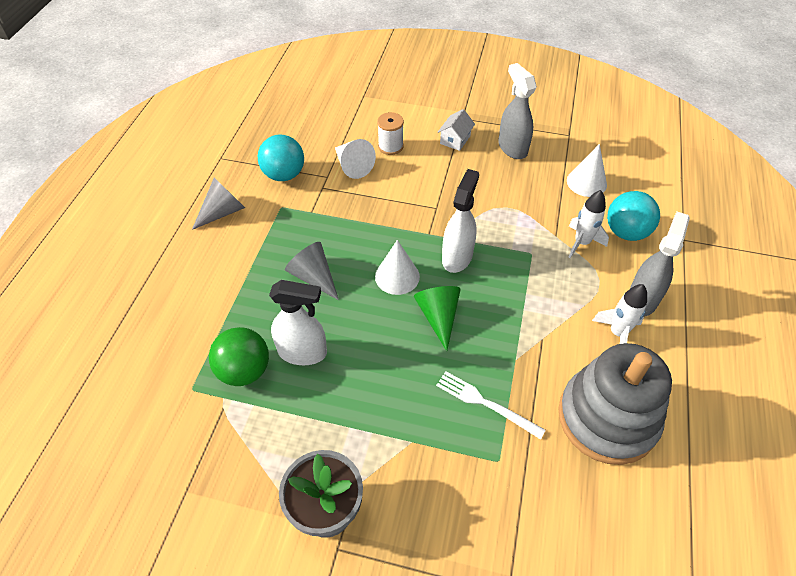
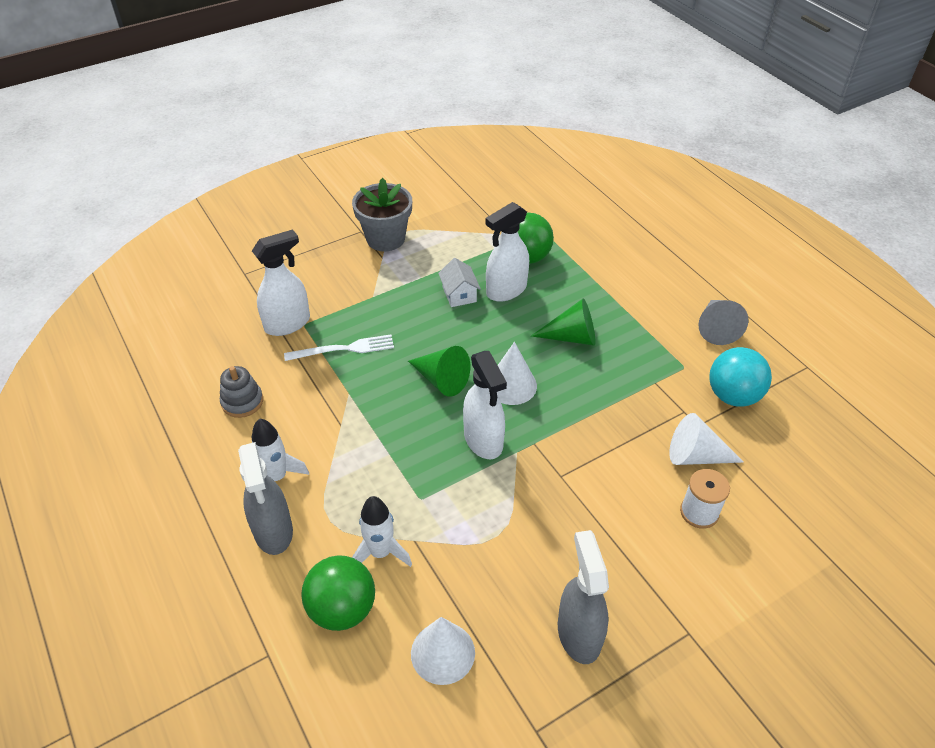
camera: 135 degrees right, 5 degrees down
grey cone [285,242,339,300] -> green cone [531,298,596,346]
white house [438,109,475,151] -> white house moved to [438,258,481,307]
grey spray bottle [498,63,537,159] -> grey spray bottle turned 120 degrees counterclockwise [558,530,609,664]
grey stacking toy [558,343,672,465] -> grey stacking toy [220,366,263,418], size x0.43
turquoise ball [607,191,660,241] -> green ball [301,555,375,631]
none -> white spray bottle [252,229,310,336]

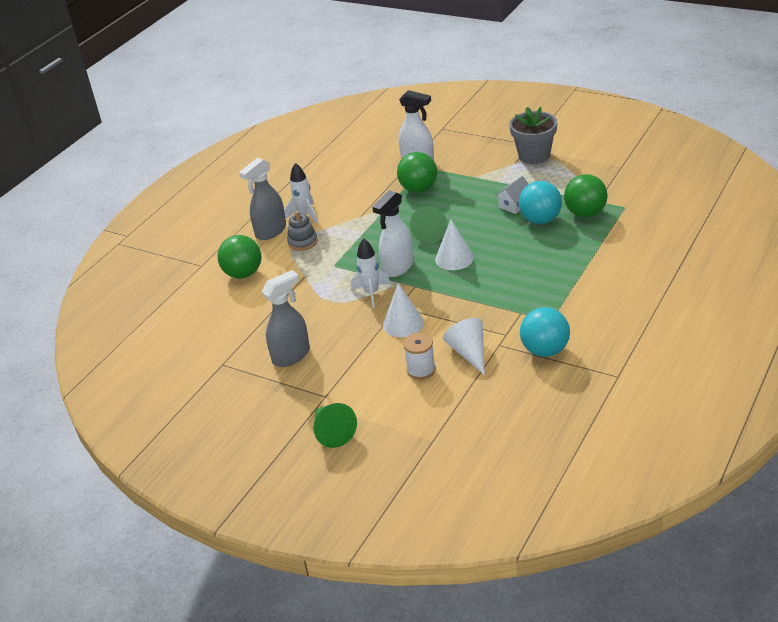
camera: 65 degrees right, 10 degrees down
grey stacking toy [220,366,263,418] -> grey stacking toy moved to [287,211,318,251]
white fork [284,334,394,361] -> green ball [397,152,437,193]
white rocket [352,496,412,567] -> white rocket moved to [351,238,391,308]
white cone [411,617,475,685] -> white cone moved to [383,283,424,337]
white spray bottle [485,202,529,302] -> turquoise ball [519,181,562,224]
green cone [531,298,596,346] -> green cone moved to [313,403,357,448]
grey cone [698,300,749,345] -> none

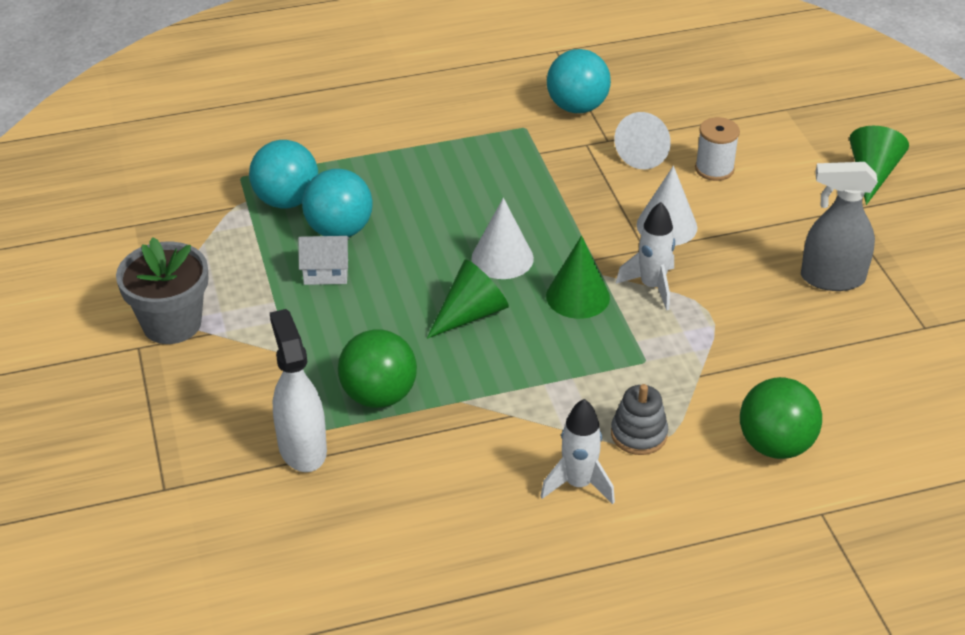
camera: 140 degrees left, 5 degrees up
grey spray bottle [239,158,286,240] -> none
white spray bottle [372,190,413,277] -> green cone [546,236,610,319]
green ball [564,174,608,217] -> turquoise ball [249,140,318,208]

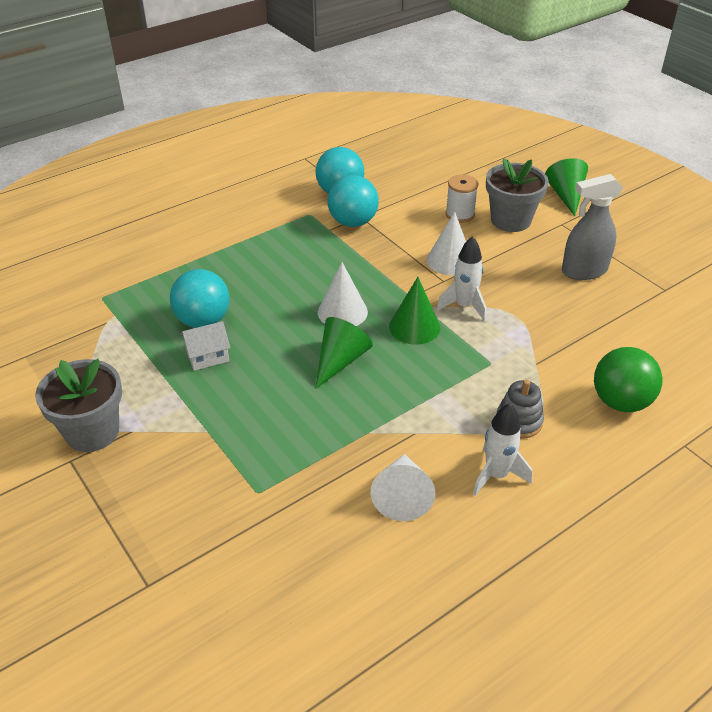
camera: 20 degrees left, 0 degrees up
turquoise ball [249,140,318,208] -> turquoise ball moved to [328,175,379,227]
white spray bottle [270,309,327,472] -> none
green ball [338,329,417,408] -> none
white cone [614,112,671,169] -> white cone moved to [370,454,435,521]
none -> grey flower pot [486,158,549,232]

